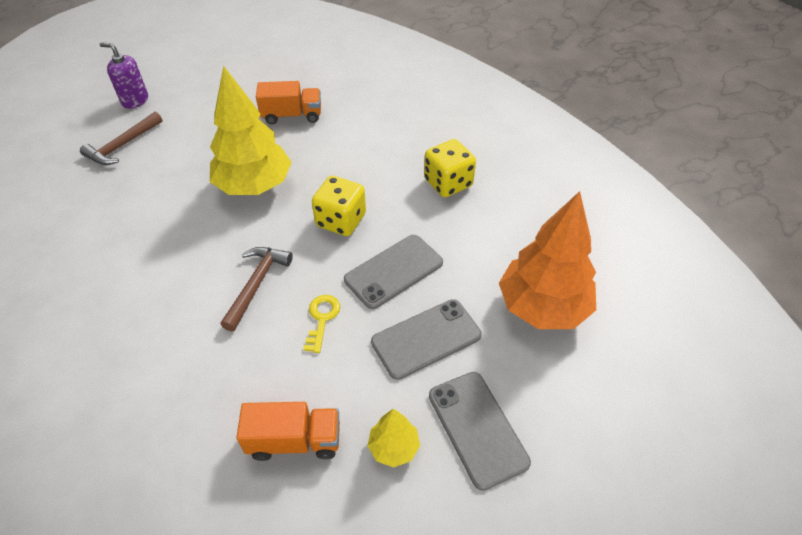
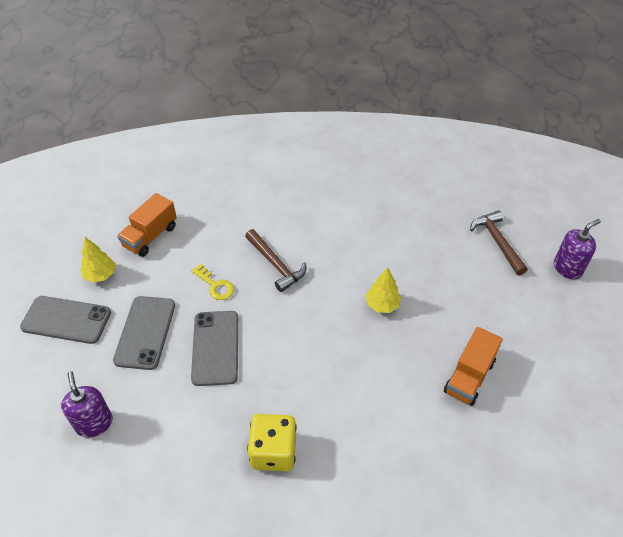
camera: 125 degrees right, 0 degrees up
yellow tree [210,66,292,195] -> yellow tree [366,268,401,313], size x0.47
yellow dice [312,176,366,236] -> none
orange tree [499,191,596,329] -> purple soap dispenser [61,371,113,437]

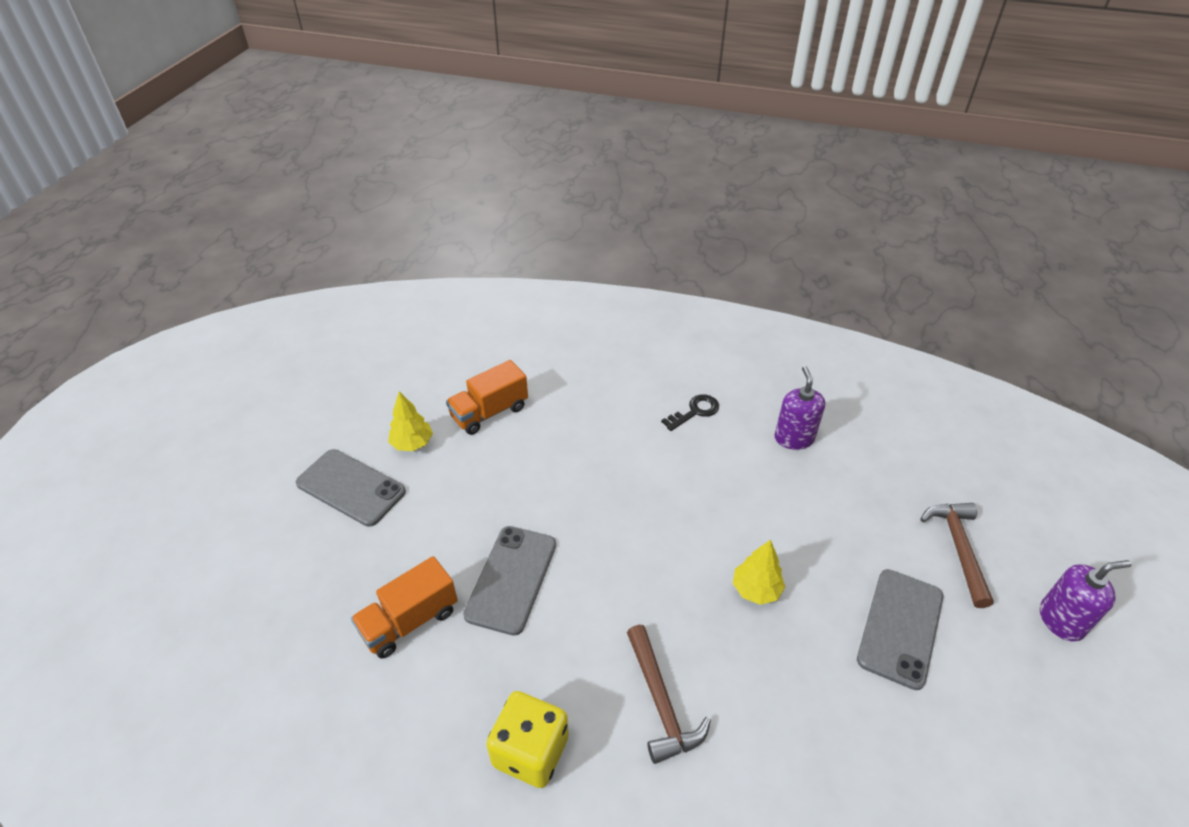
camera: 20 degrees right, 5 degrees down
purple soap dispenser [61,371,113,437] -> purple soap dispenser moved to [774,366,825,450]
grey phone [113,296,175,370] -> grey phone moved to [857,569,944,690]
yellow key [191,264,234,300] -> none
brown hammer [245,229,306,292] -> brown hammer moved to [627,625,711,764]
orange truck [444,327,503,406] -> orange truck moved to [351,556,458,659]
none -> black key [661,394,719,431]

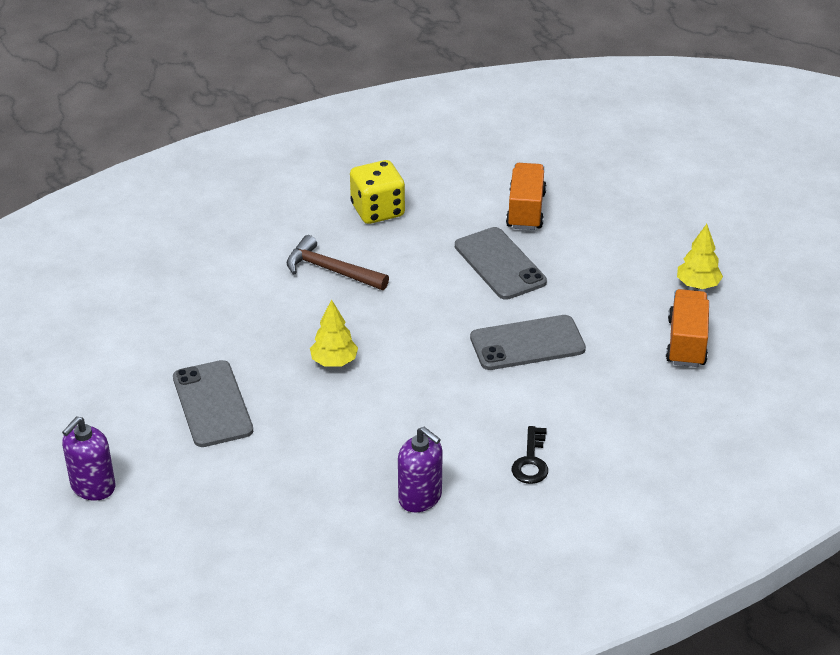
camera: 135 degrees right, 5 degrees down
grey phone [296,449,406,527] -> grey phone moved to [470,315,586,370]
brown hammer [920,503,994,608] -> none

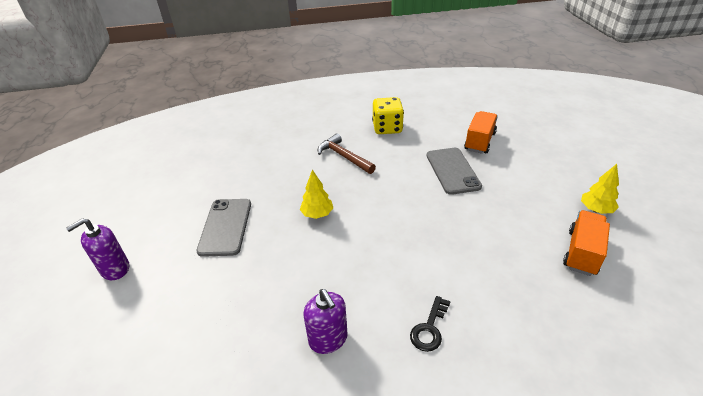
camera: 20 degrees right, 0 degrees up
grey phone [470,315,586,370] -> none

